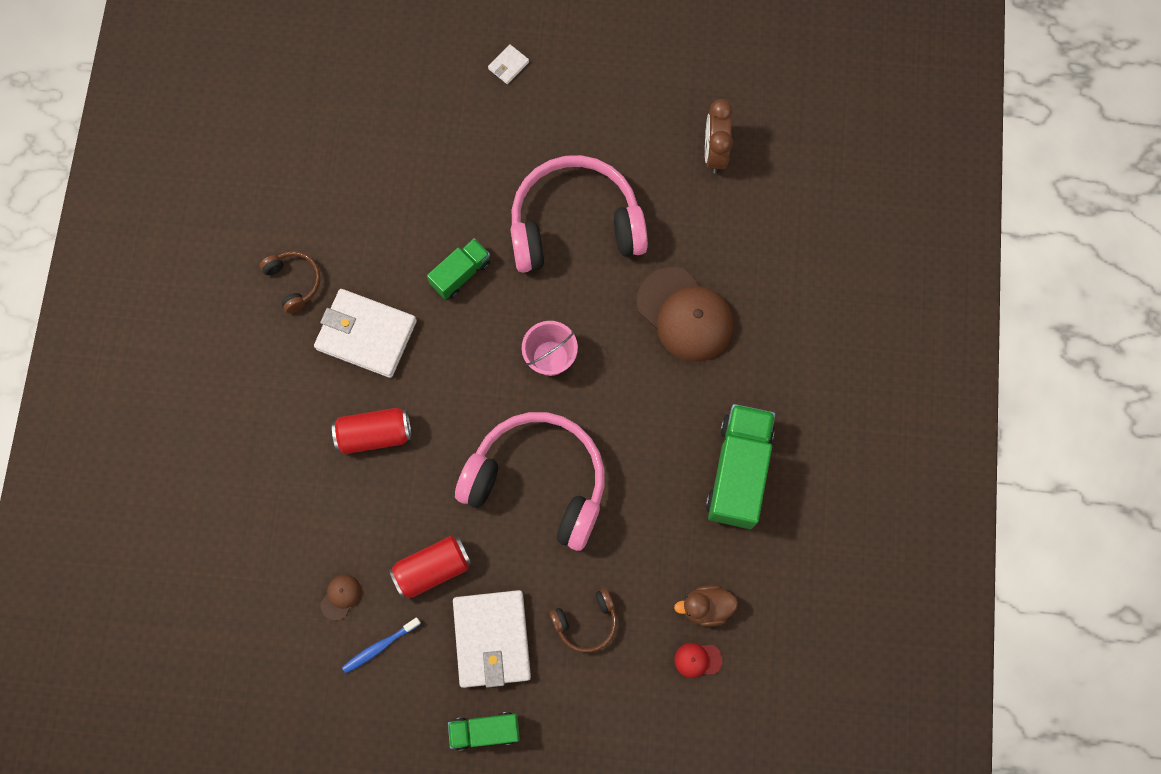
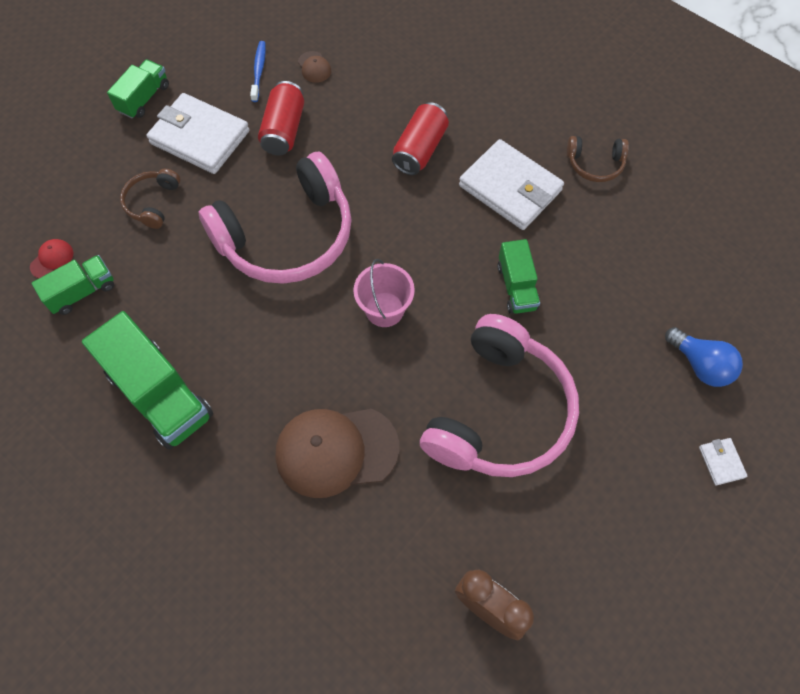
camera: 125 degrees right, 10 degrees down
white wallet [314,289,417,378] -> white wallet turned 75 degrees clockwise [459,139,564,230]
brown duck [674,585,738,626] -> green truck [32,255,114,315]
none -> blue light bulb [665,327,743,387]

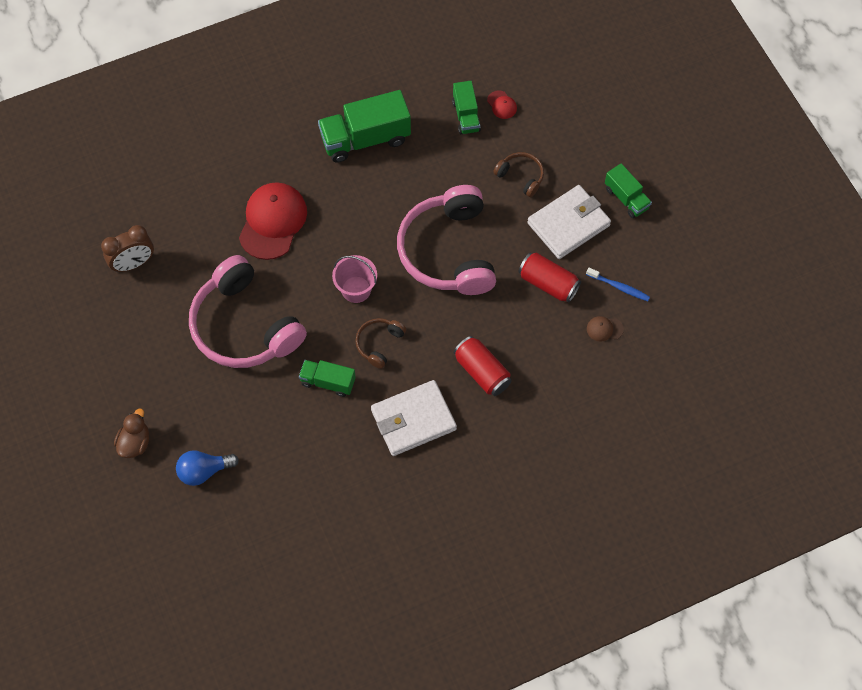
camera: 115 degrees right, 0 degrees up
brown cap [275,409,399,498] -> red cap [239,182,307,260]
brown headphones [567,136,629,182] -> brown headphones moved to [355,318,406,369]
white wallet [699,438,747,485] -> brown duck [114,409,149,458]

